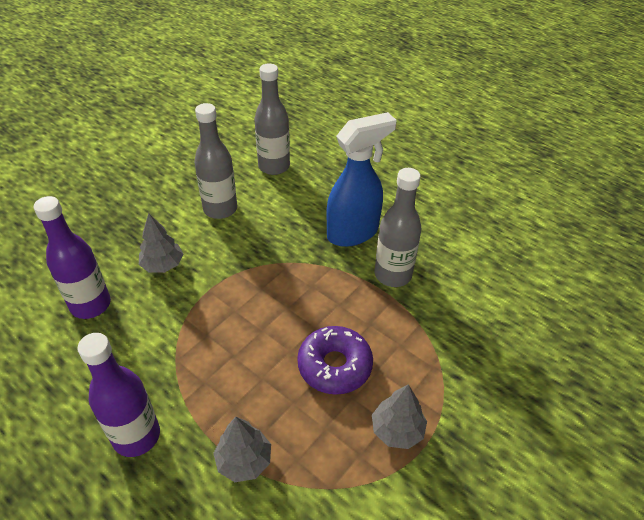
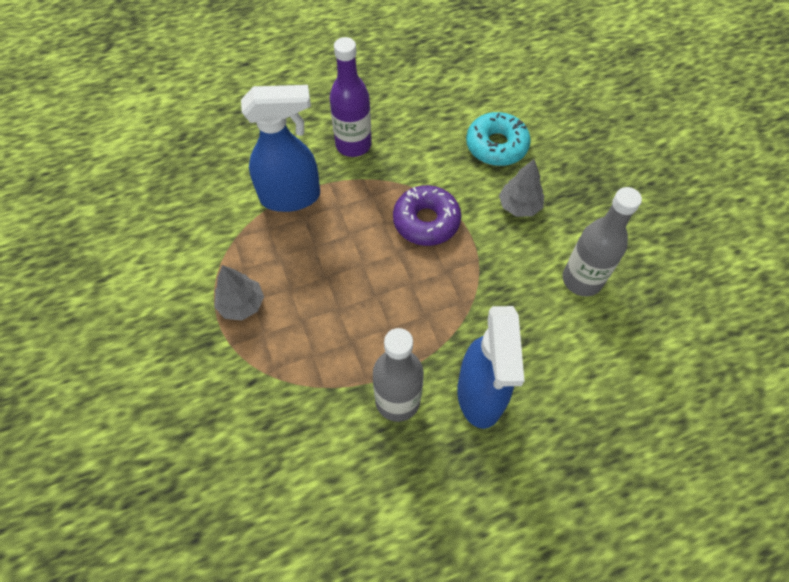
camera: 120 degrees right, 15 degrees up
purple bottle [33,196,111,319] -> turquoise donut [466,112,531,166]
grey tree [213,417,271,482] -> blue spray bottle [241,85,320,212]
grey bottle [254,63,290,175] -> none
purple donut [297,326,373,395] -> purple donut moved to [393,185,461,246]

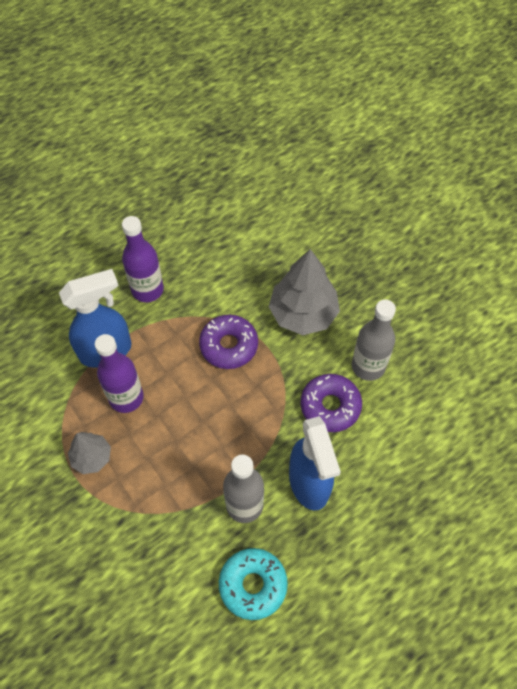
camera: 15 degrees left, 0 degrees up
turquoise donut [466,112,531,166] -> turquoise donut moved to [219,548,288,620]
grey tree [499,159,544,217] -> grey tree [269,249,340,335], size x1.80
none -> purple bottle [95,334,144,413]
none -> purple donut [301,374,362,432]

